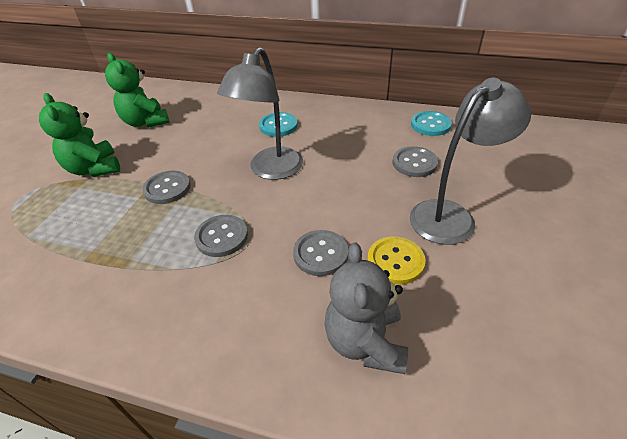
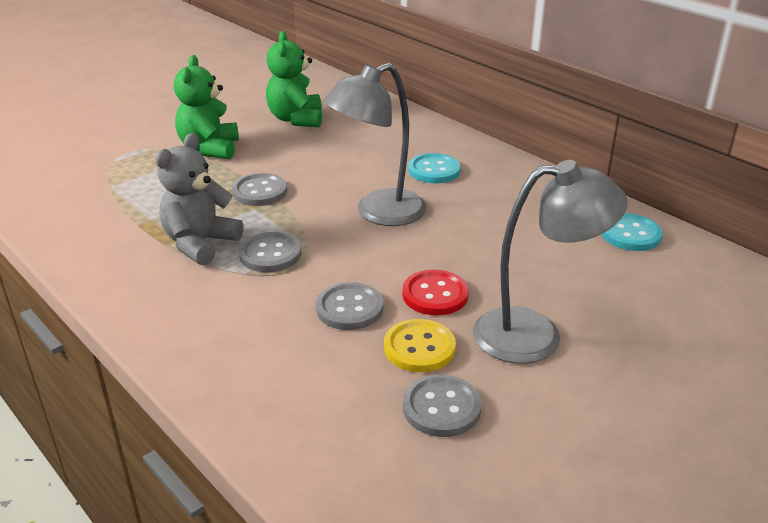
camera: 30 degrees right, 10 degrees down
grey teddy bear [324,242,408,374] -> grey teddy bear moved to [155,133,243,265]
grey button [393,146,438,177] -> grey button moved to [403,374,482,437]
none -> red button [402,270,469,316]

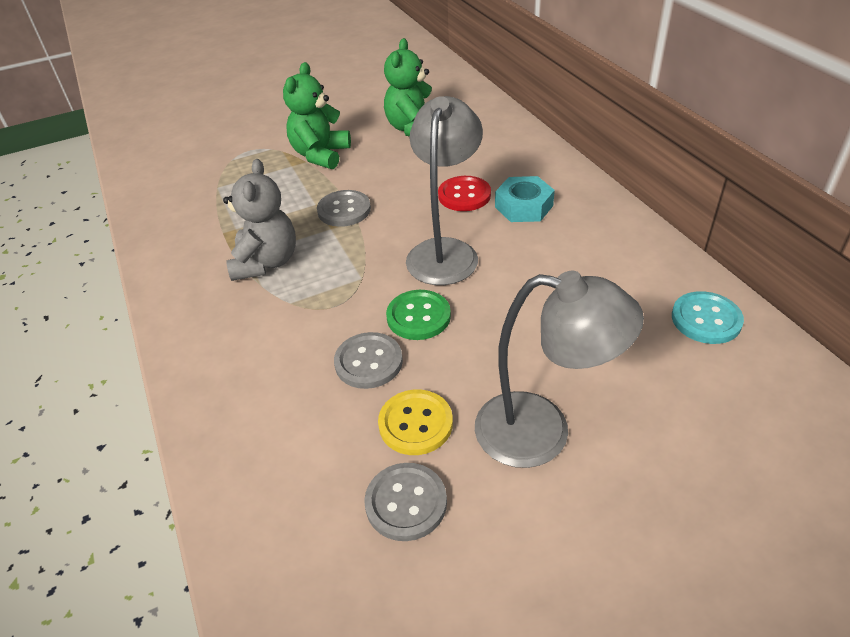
camera: 20 degrees right, 10 degrees up
grey teddy bear [155,133,243,265] -> grey teddy bear turned 135 degrees clockwise [223,159,296,281]
grey button [239,232,301,272] -> none
grey lamp [324,63,427,226] -> grey lamp turned 120 degrees clockwise [406,96,483,285]
red button [402,270,469,316] -> red button moved to [438,176,491,211]
turquoise button [409,153,461,183] -> turquoise nut [495,176,555,222]
none -> green button [386,290,451,340]

